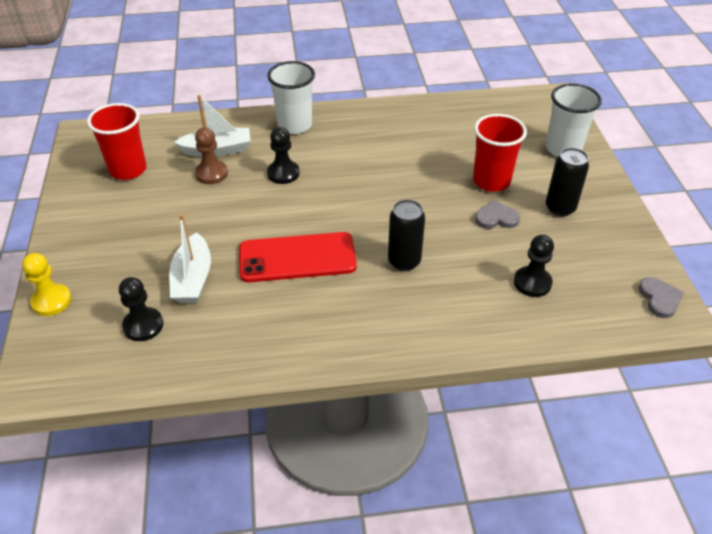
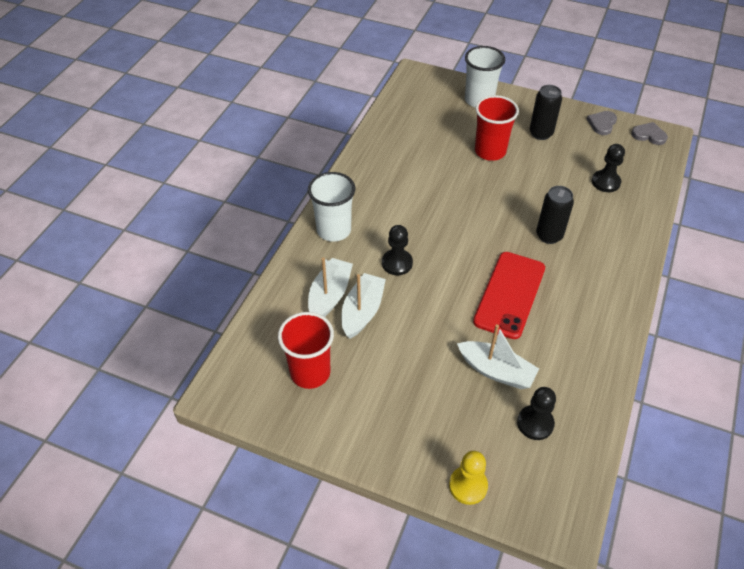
camera: 60 degrees left, 5 degrees up
brown pawn [195,127,228,184] -> white boat [342,273,386,339]
grey heart [475,200,520,229] -> grey heart moved to [587,111,617,135]

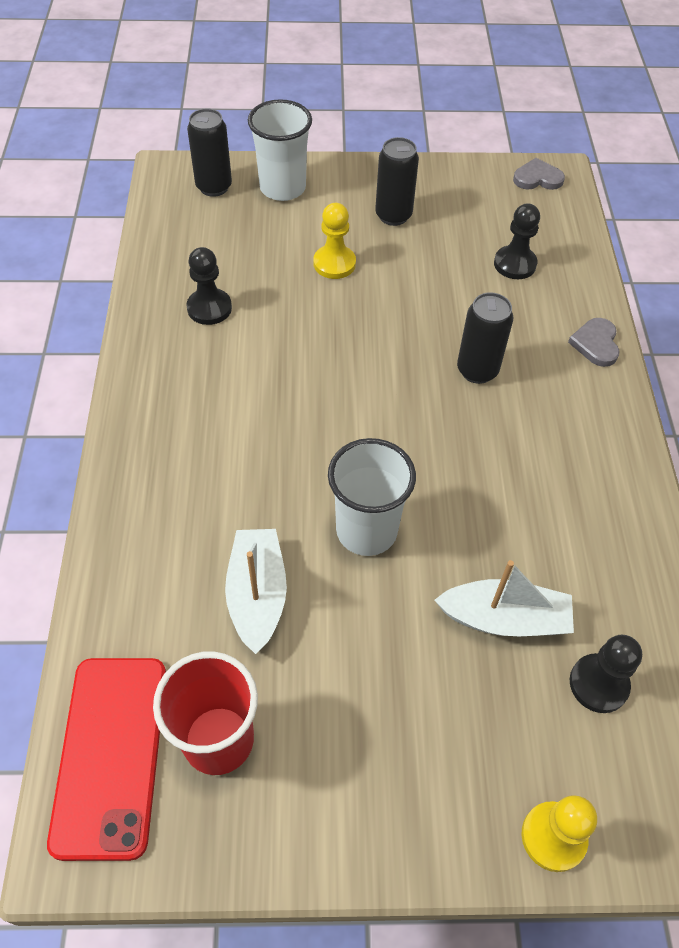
camera: 25 degrees left, 5 degrees up
white cup [308,172,355,242] -> white cup moved to [328,438,416,556]
white boat [308,257,353,317] -> none
black pawn [382,225,413,275] -> black pawn moved to [187,247,232,325]
red phone [473,252,545,339] -> red phone moved to [47,658,166,861]
red cup [475,95,519,161] -> yellow pawn [313,203,356,279]
grey heart [587,111,617,135] -> grey heart moved to [568,318,620,367]
none -> black can [187,108,232,197]

